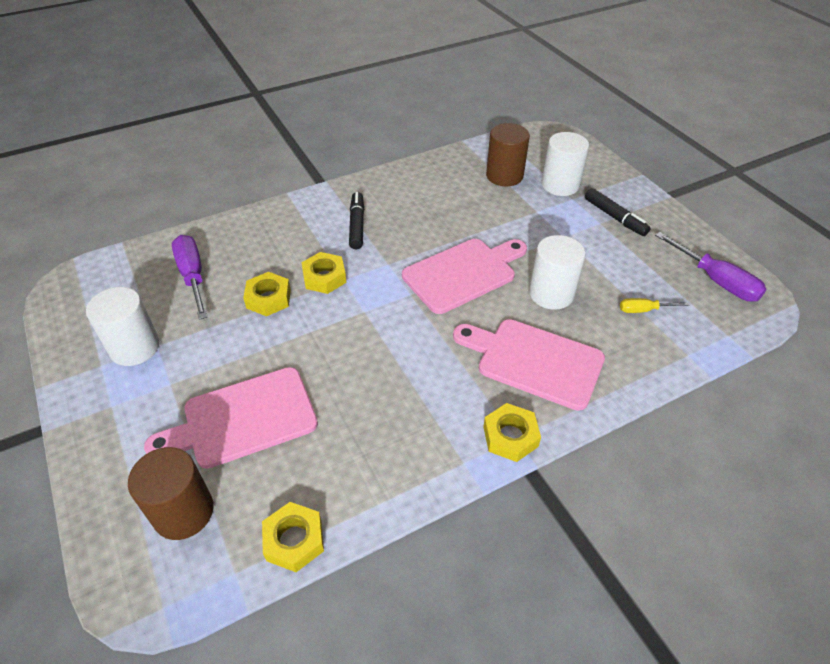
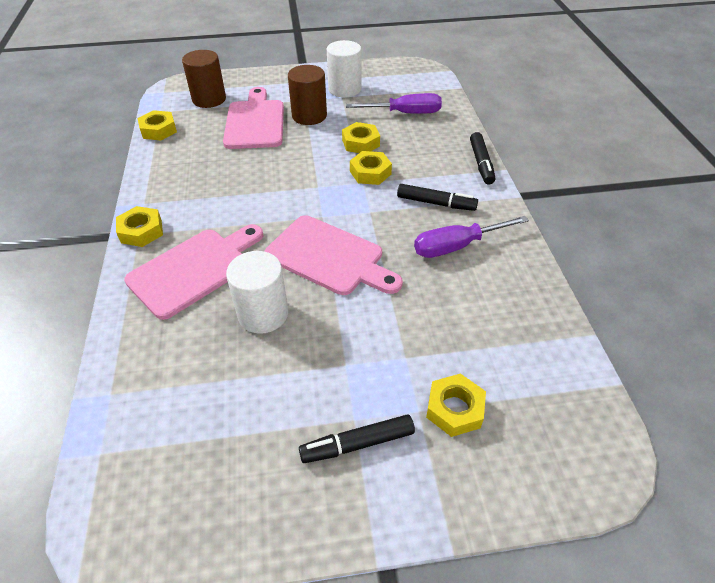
camera: 110 degrees right, 0 degrees up
pink cutting board [402,239,527,314] -> pink cutting board turned 45 degrees counterclockwise [264,215,403,295]
brown cylinder [486,123,530,187] -> brown cylinder moved to [288,65,327,125]
white cylinder [542,132,589,196] -> yellow nut [426,373,486,437]
yellow screwdriver [620,298,689,313] -> none
purple screwdriver [655,232,767,302] -> purple screwdriver moved to [414,216,529,258]
none -> black marker [470,132,495,185]

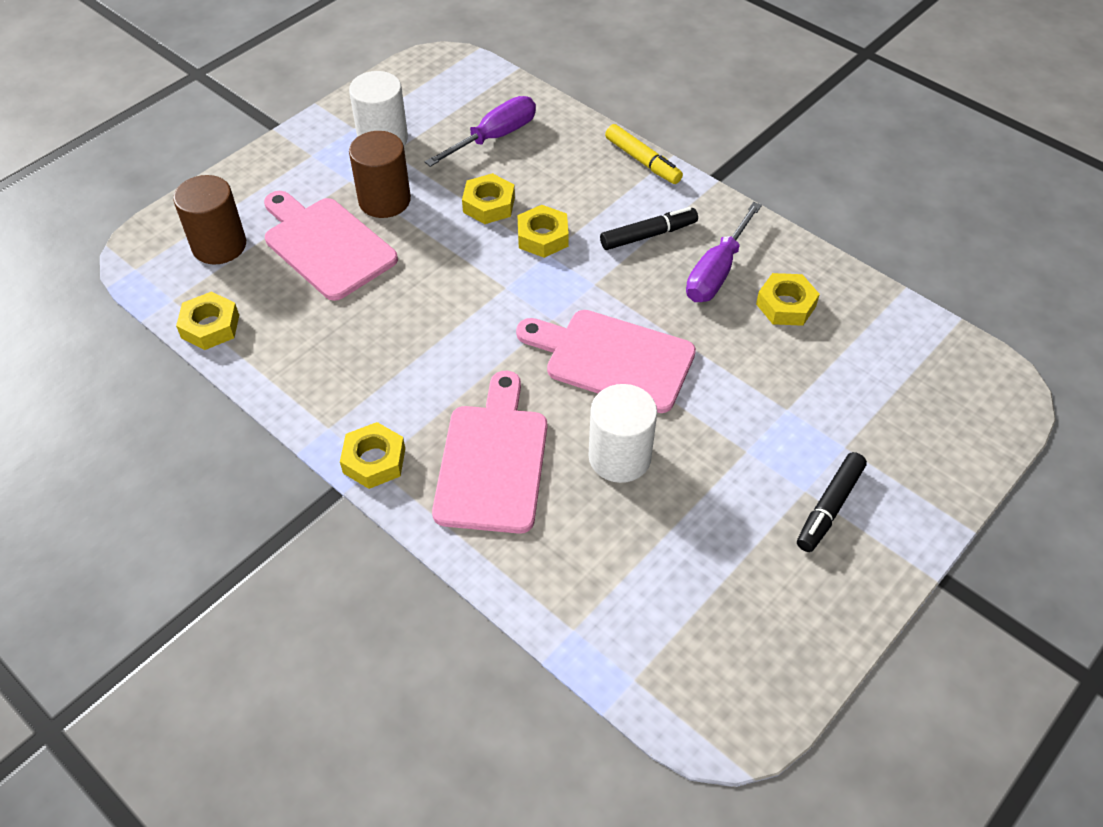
camera: 40 degrees left, 5 degrees up
pink cutting board [264,215,403,295] -> pink cutting board turned 150 degrees counterclockwise [516,310,696,413]
yellow nut [426,373,486,437] -> yellow nut moved to [756,273,820,326]
black marker [470,132,495,185] -> yellow marker [605,124,683,184]

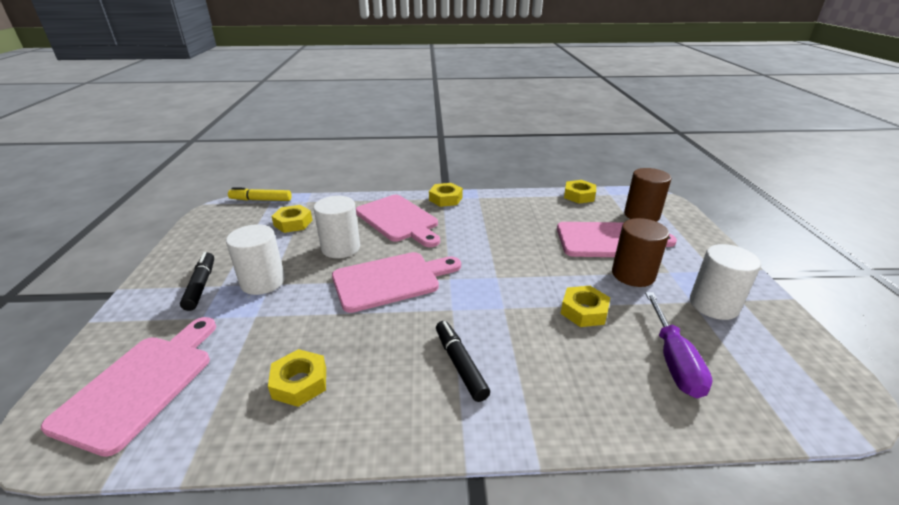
camera: 135 degrees right, 20 degrees down
yellow nut [517,205,569,258] -> yellow nut moved to [271,205,313,233]
black marker [600,207,698,250] -> black marker turned 135 degrees clockwise [436,321,490,402]
yellow marker [605,124,683,184] -> yellow marker moved to [228,187,292,201]
purple screwdriver [686,202,762,302] -> none
none -> pink cutting board [41,317,216,457]
none -> white cylinder [226,224,285,295]

